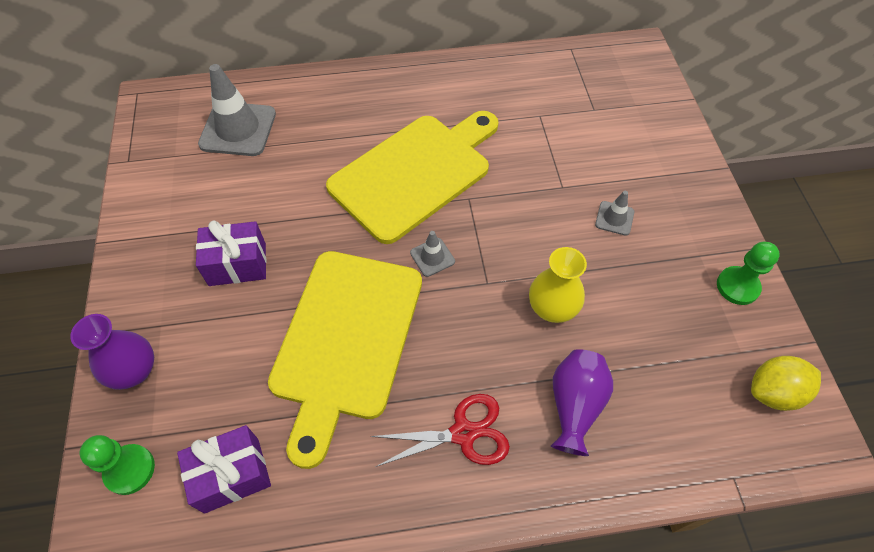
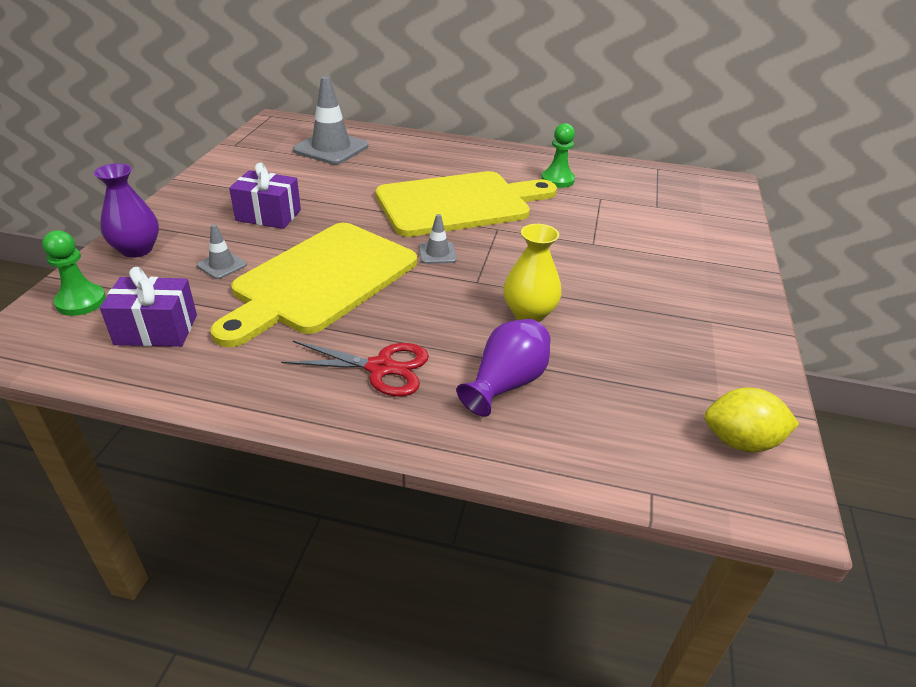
camera: 20 degrees right, 20 degrees down
grey traffic cone [595,191,634,236] -> grey traffic cone moved to [197,224,247,279]
green pawn [717,242,780,305] -> green pawn moved to [541,123,575,188]

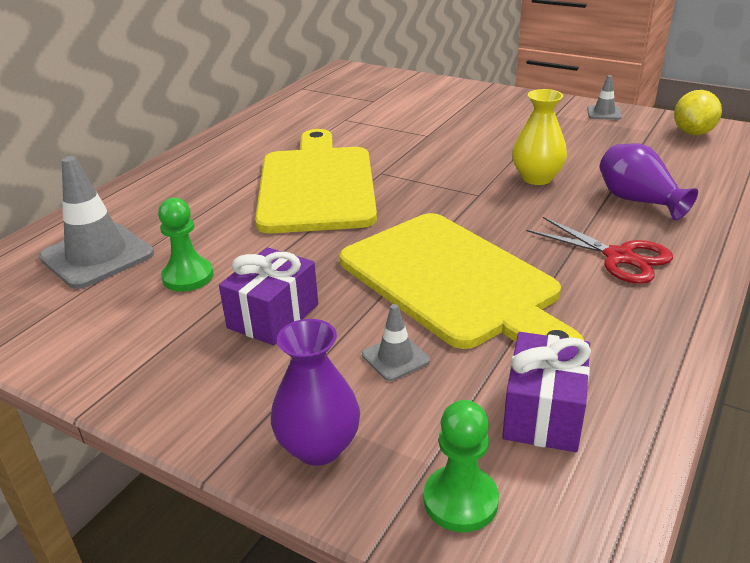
camera: 70 degrees left, 5 degrees down
red scissors [281,341,429,397] -> red scissors turned 105 degrees clockwise [527,217,673,284]
grey traffic cone [419,214,457,264] -> grey traffic cone moved to [587,75,622,120]
green pawn [541,123,575,188] -> green pawn moved to [158,198,214,292]

